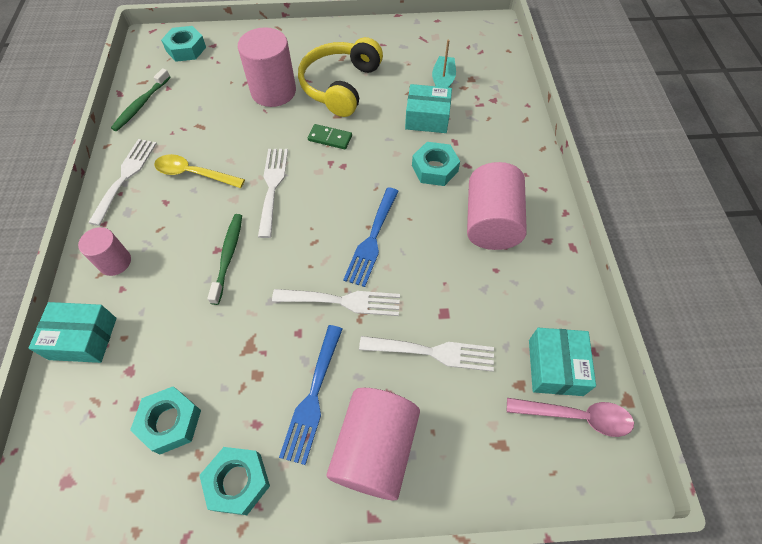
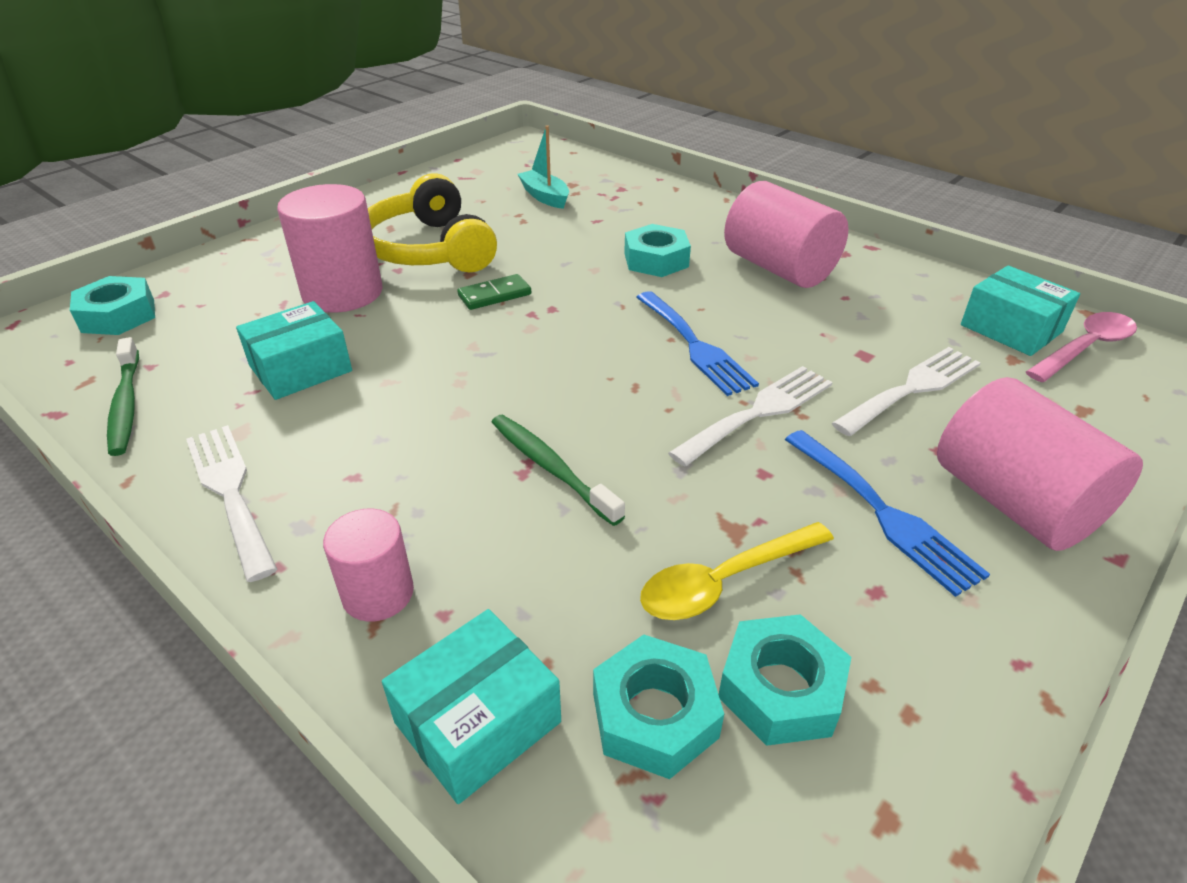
camera: 45 degrees left, 20 degrees down
yellow spoon [154,154,245,188] -> yellow spoon moved to [640,522,834,620]
turquoise nut [199,447,270,515] -> turquoise nut moved to [593,635,724,779]
white fork [258,149,288,238] -> none
turquoise box [405,84,452,133] -> turquoise box moved to [236,301,352,400]

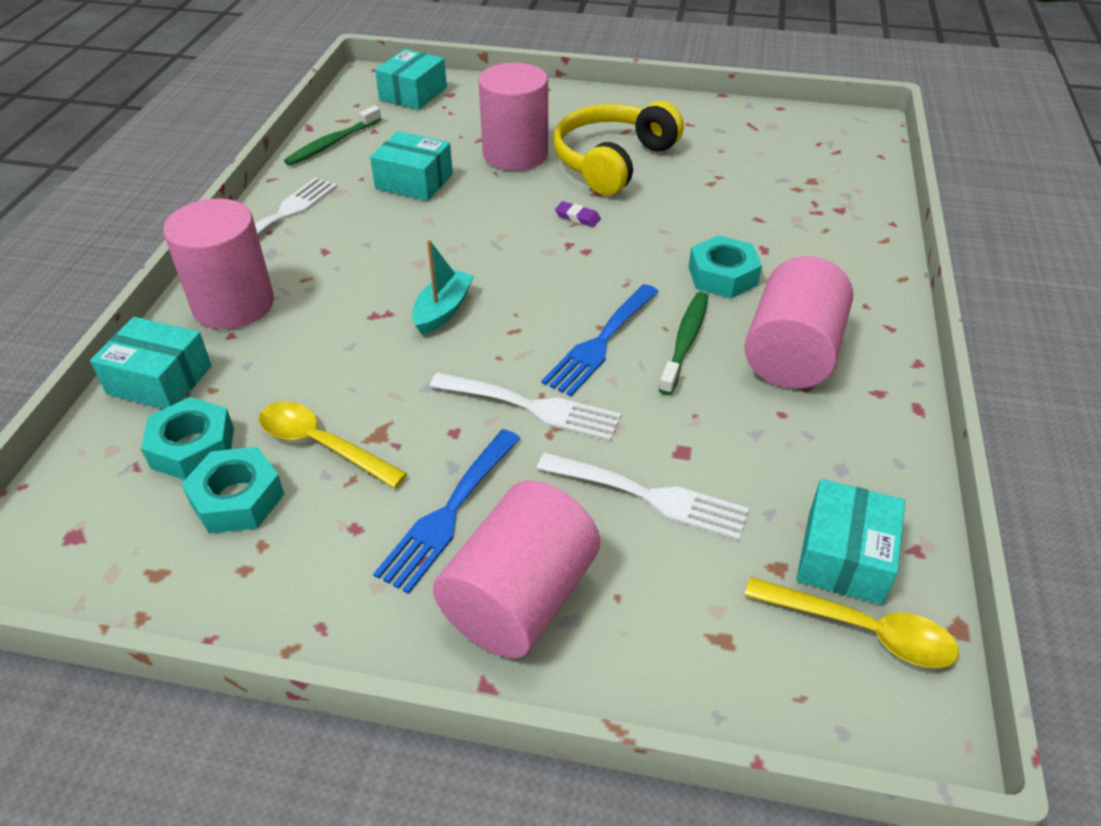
camera: 60 degrees right, 5 degrees up
turquoise nut [70,276,155,335] -> turquoise box [375,49,447,110]
pink cylinder [323,509,414,622] -> pink cylinder [163,199,274,329], size x1.75
green domino [457,274,531,310] -> purple eraser [555,201,601,227]
green toothbrush [491,415,625,526] -> green toothbrush moved to [659,292,708,395]
turquoise boat [517,126,569,209] -> turquoise boat moved to [412,240,474,335]
pink spoon [1026,312,1137,382] -> yellow spoon [744,577,959,668]

